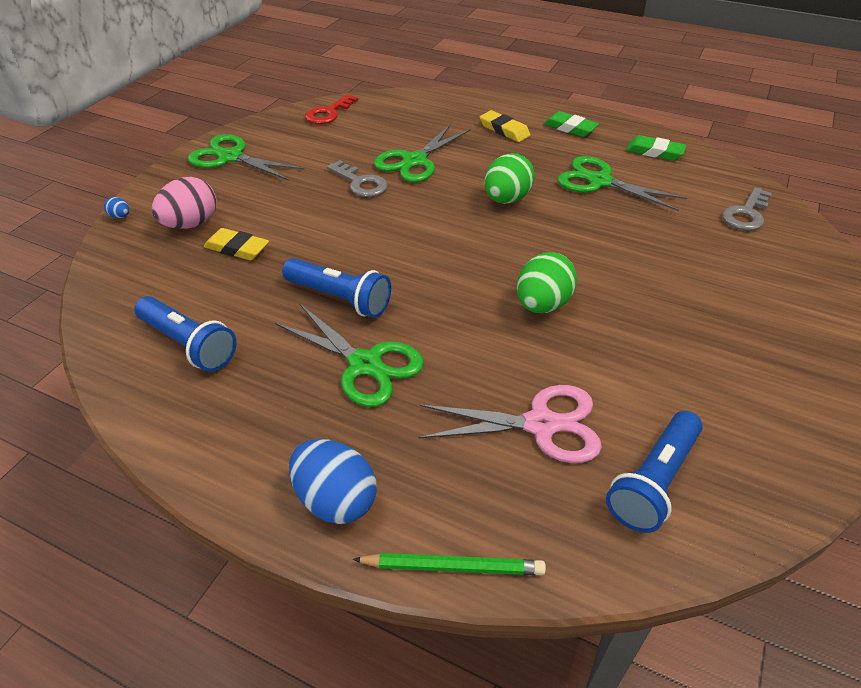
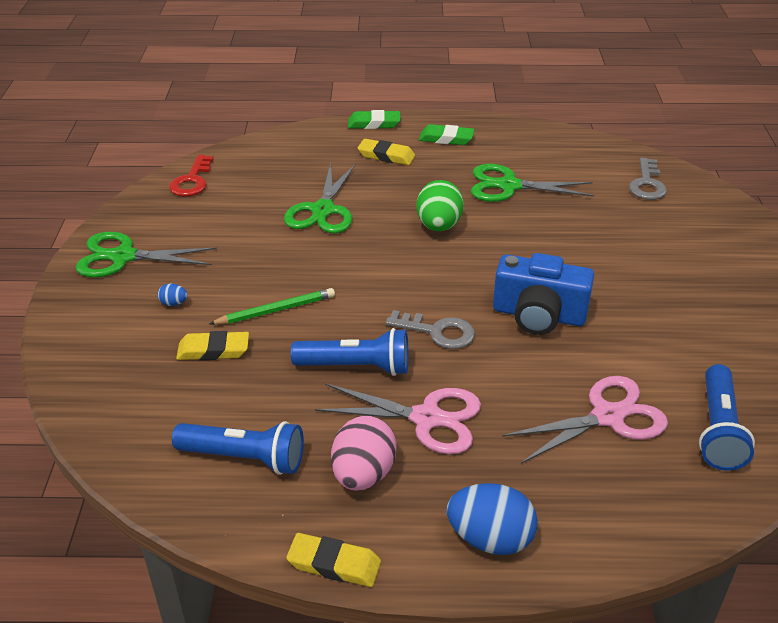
camera: 25 degrees left, 5 degrees down
blue egg [104,197,129,218] -> blue egg moved to [157,284,188,306]
pink egg [152,177,217,229] -> pink egg moved to [331,415,397,490]
green scissors [275,304,424,407] -> pink scissors [315,383,481,454]
grey key [327,160,388,197] -> grey key moved to [386,310,475,349]
green pencil [352,553,546,575] -> green pencil moved to [209,288,335,325]
green egg [517,252,577,313] -> blue camera [493,253,594,335]
green eraser [626,135,687,160] -> green eraser moved to [348,110,401,129]
none -> yellow eraser [286,533,381,587]

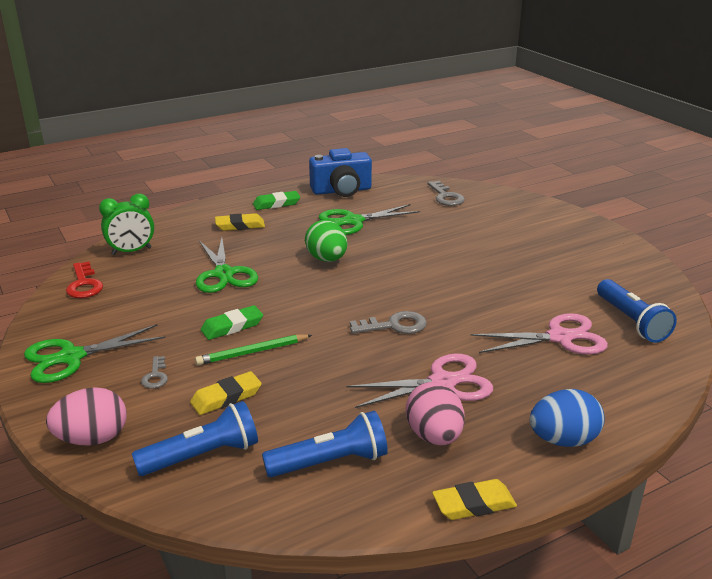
camera: 30 degrees left, 10 degrees down
blue egg [157,284,188,306] -> grey key [141,356,168,388]
green pencil [209,288,335,325] -> green pencil turned 150 degrees counterclockwise [195,334,312,365]
blue flashlight [291,328,409,376] -> blue flashlight moved to [132,401,258,476]
green eraser [348,110,401,129] -> green eraser moved to [201,305,263,340]
blue camera [493,253,594,335] -> blue camera moved to [309,148,372,197]
pink scissors [503,376,668,464] -> pink scissors turned 45 degrees clockwise [471,313,608,355]
none -> pink egg [46,387,127,446]
none -> green clock [99,194,154,255]

